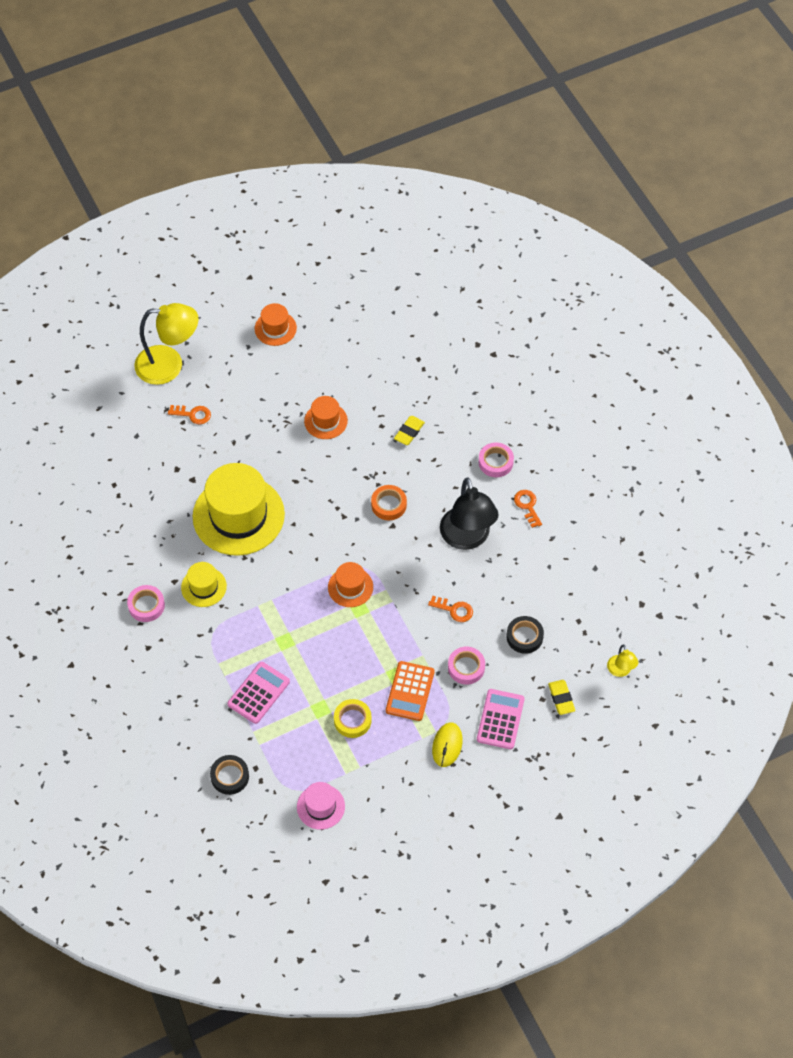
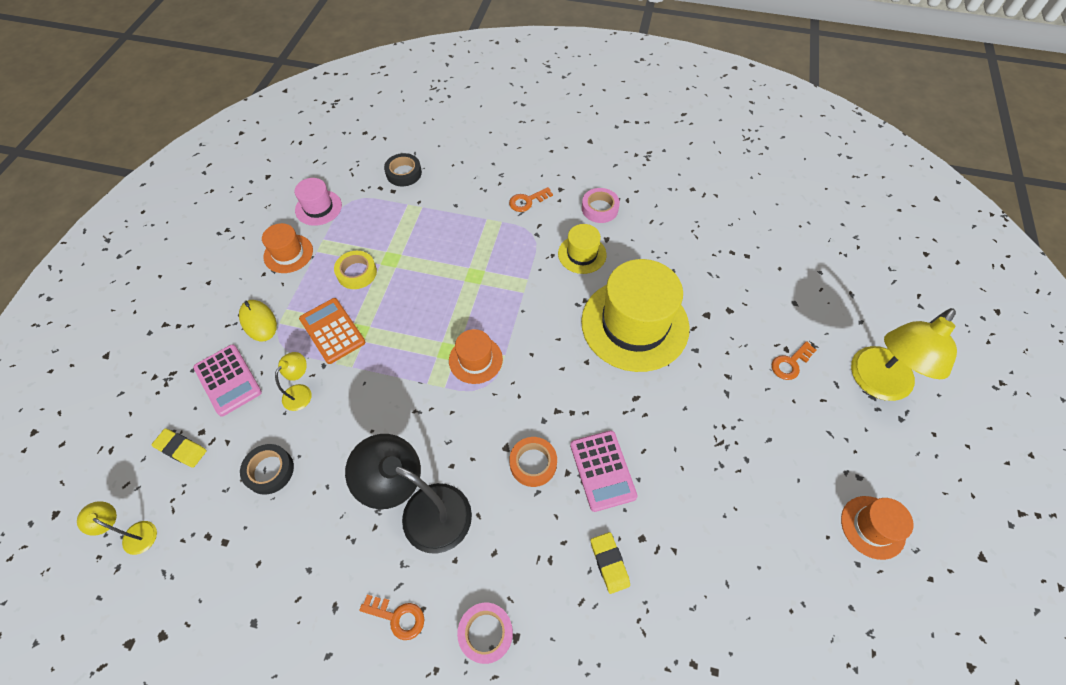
camera: 130 degrees right, 0 degrees up
pink calculator [227,662,290,724] -> pink calculator moved to [570,430,638,512]
orange hat [304,396,348,439] -> orange hat moved to [262,223,313,273]
orange key [428,596,473,622] -> orange key moved to [509,187,553,212]
pink tape [448,647,485,685] -> yellow lamp [275,352,312,411]

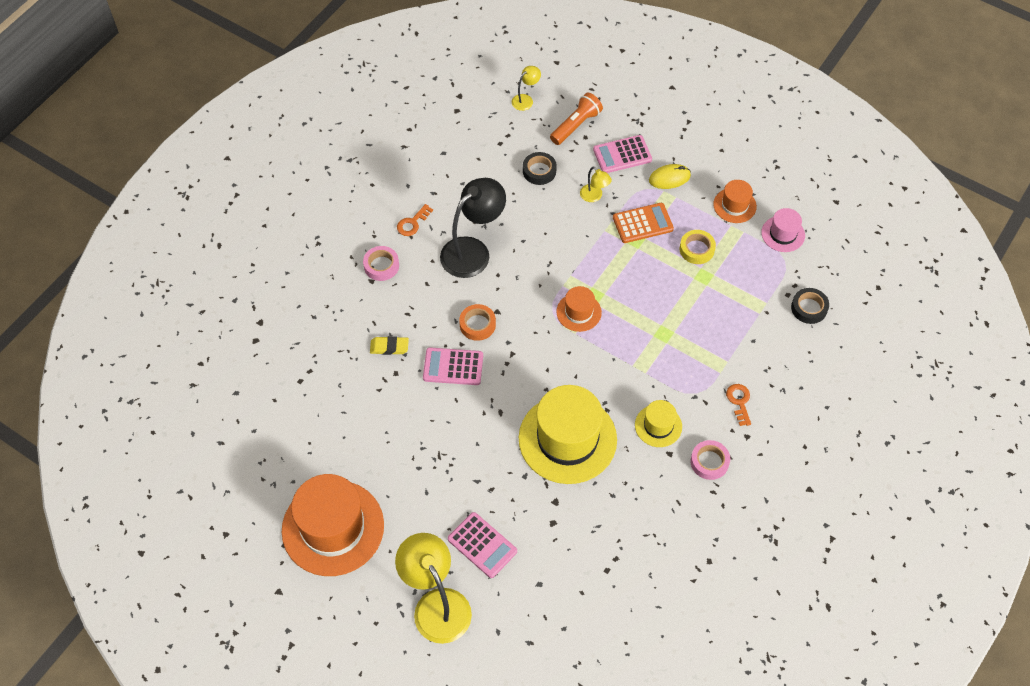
camera: 110 degrees right, 0 degrees up
yellow eraser [152,428,207,468] -> orange flashlight [550,93,603,145]
orange key [772,341,816,380] -> pink calculator [448,512,517,578]
orange hat [841,496,914,560] -> orange hat [282,474,384,576], size x2.06

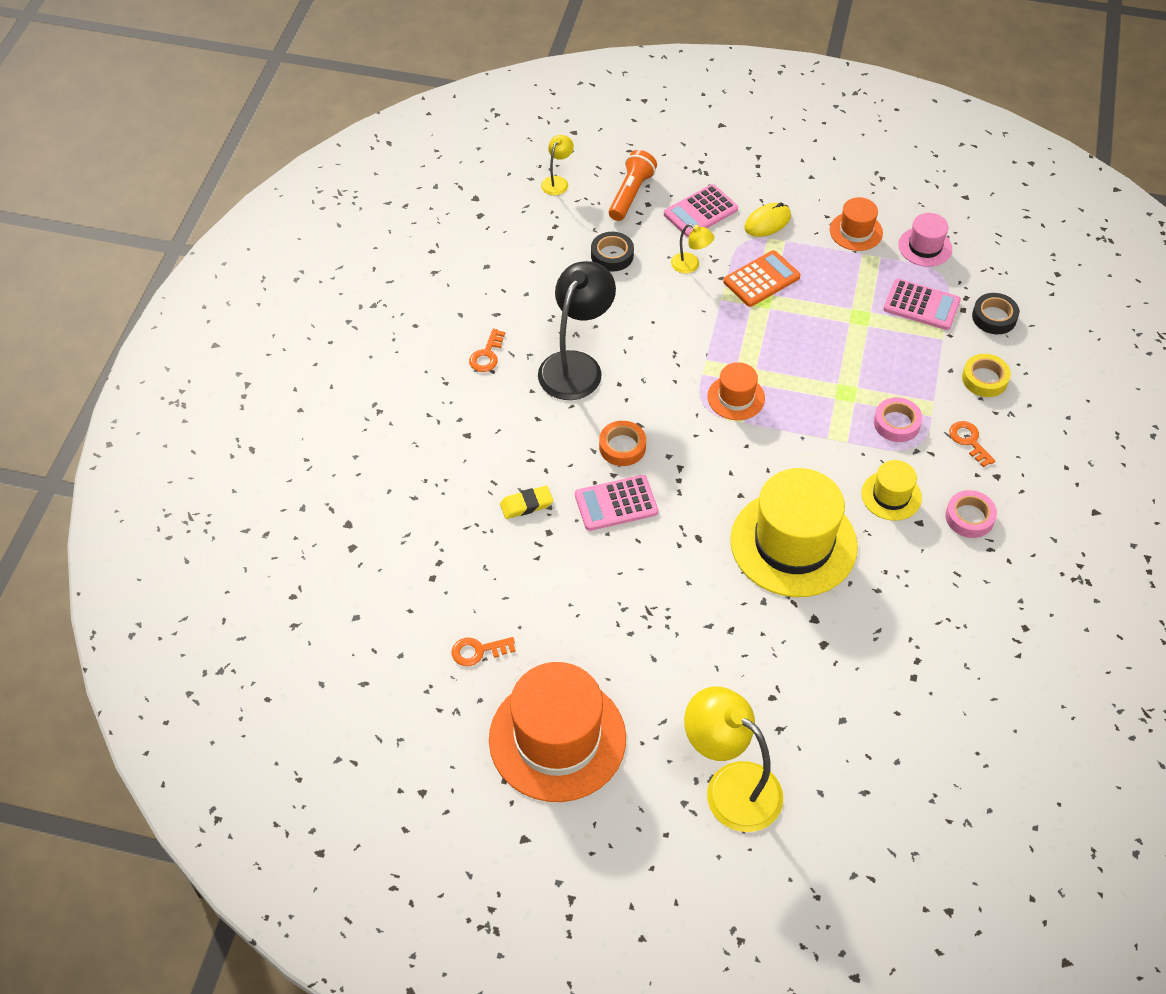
camera: 20 degrees left, 5 degrees down
pink tape [363,246,399,281] -> pink tape moved to [874,397,923,442]
pink calculator [448,512,517,578] -> pink calculator moved to [884,279,961,330]
yellow tape [679,230,716,264] -> yellow tape moved to [962,354,1011,397]
none -> orange key [451,637,516,666]

